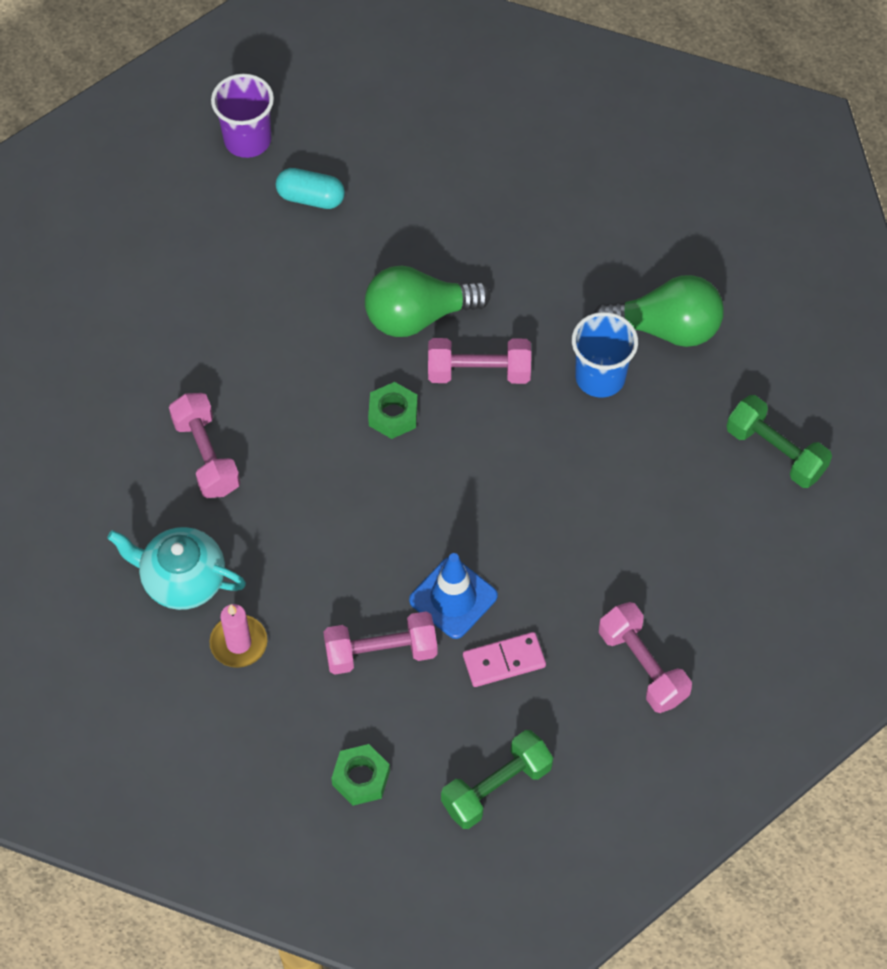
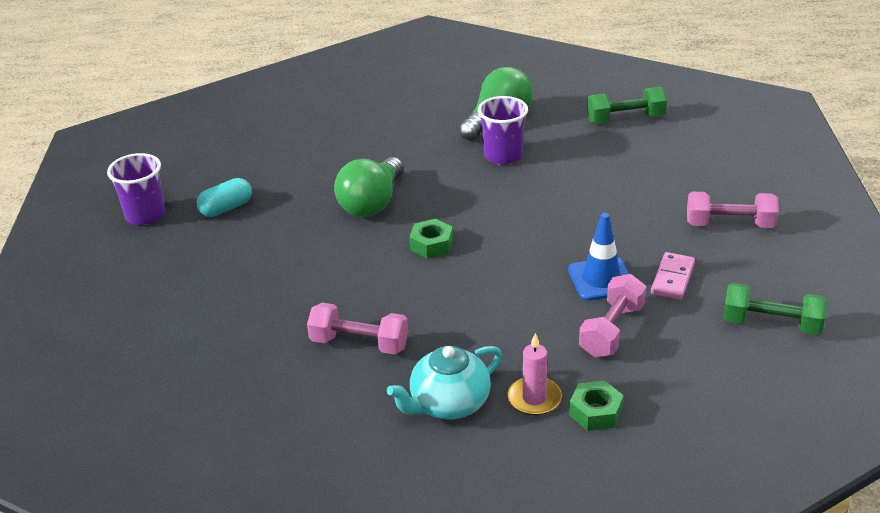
camera: 50 degrees left, 25 degrees down
green nut [331,744,390,806] -> green nut moved to [569,381,624,431]
pink dumbbell [428,338,531,384] -> none
green dumbbell [441,730,553,829] -> green dumbbell turned 75 degrees counterclockwise [723,283,827,335]
blue cup [572,312,638,398] -> purple cup [478,96,528,165]

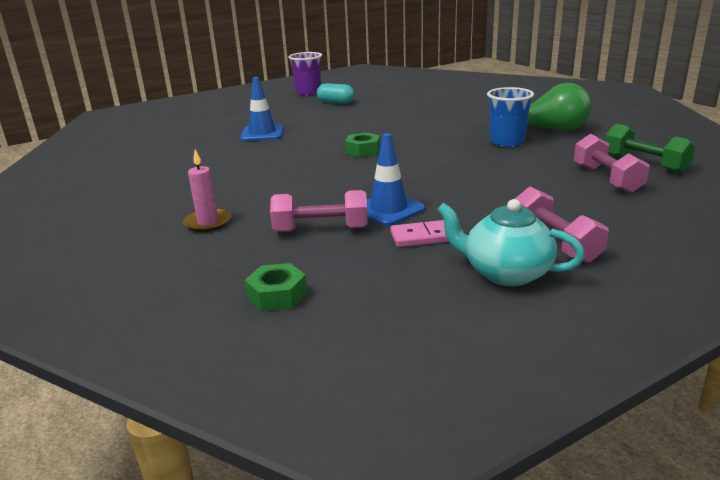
camera: 60 degrees right, 10 degrees down
pink dumbbell [307,303,409,355] -> pink dumbbell moved to [574,134,650,193]
green light bulb [334,157,404,217] -> none
turquoise teapot [387,346,502,420] -> turquoise teapot moved to [437,199,585,286]
purple cup [478,96,528,165] -> blue cup [487,87,534,147]
green nut [569,381,624,431] -> green nut moved to [245,263,307,312]
green dumbbell [723,283,827,335] -> none
none -> blue traffic cone [240,77,284,141]

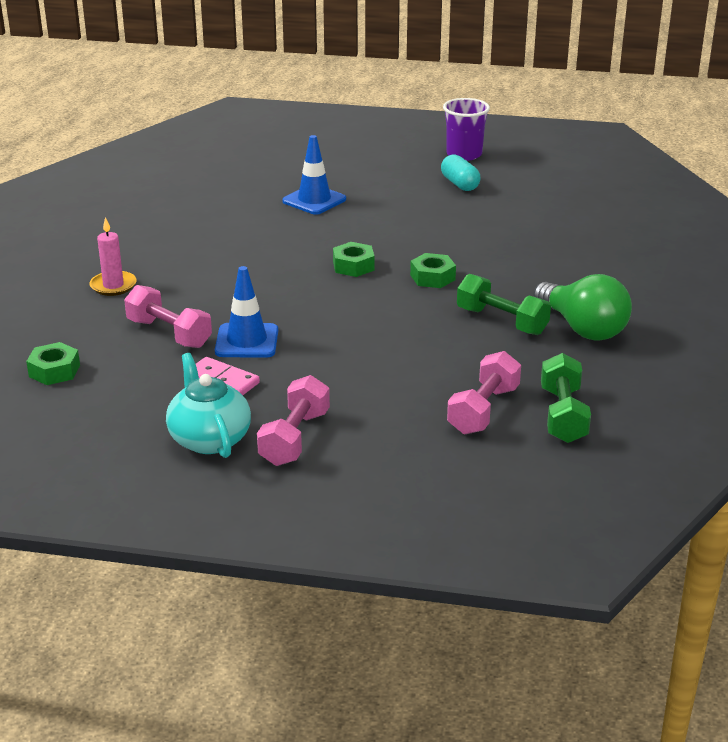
camera: 40 degrees right, 5 degrees up
blue cup [487,87,534,147] -> green dumbbell [457,274,551,335]
none -> green nut [410,253,456,288]

